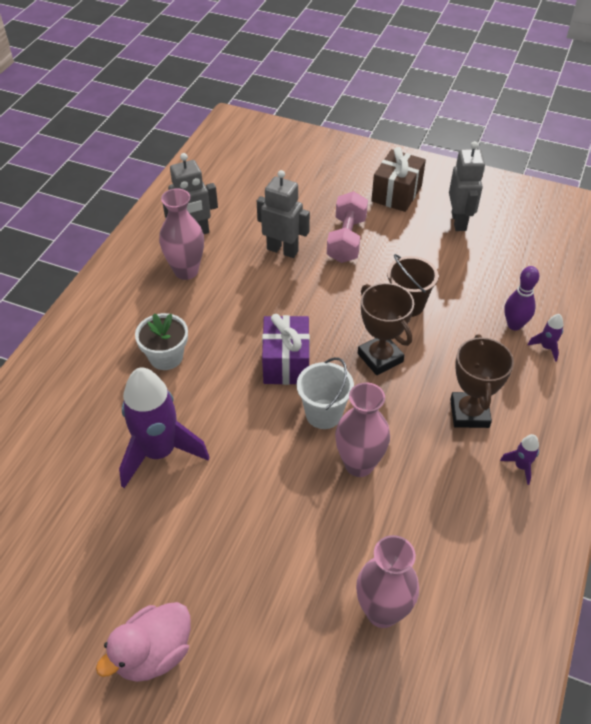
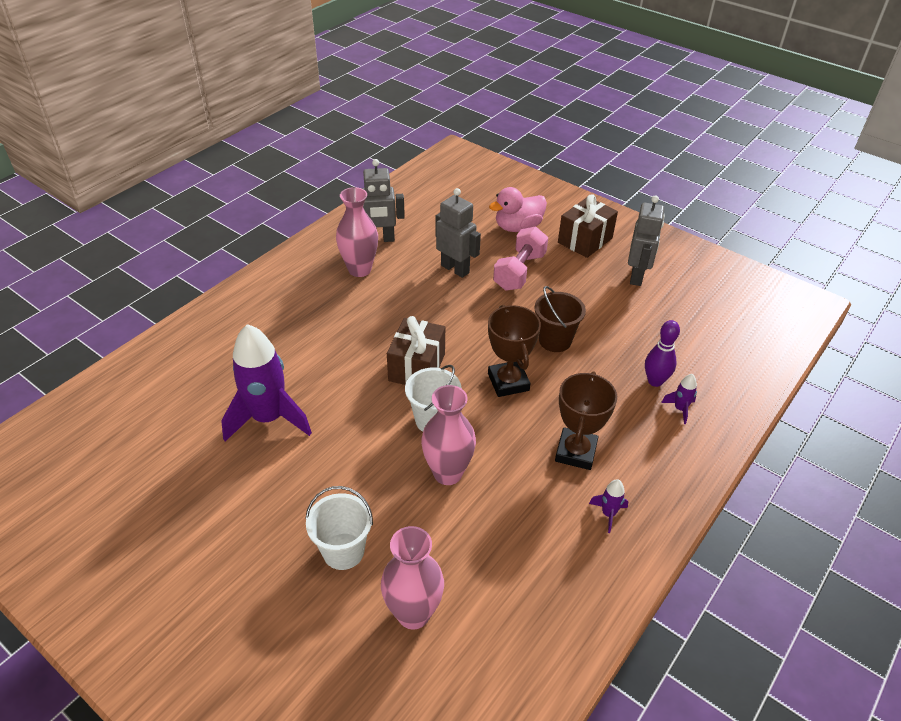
camera: 15 degrees right, 5 degrees down
pink duck [96,602,191,682] -> pink duck moved to [489,187,547,232]
white flower pot [135,313,188,370] -> none
purple gift [262,314,310,385] -> brown gift [387,316,445,385]
none -> white bucket [305,486,373,570]

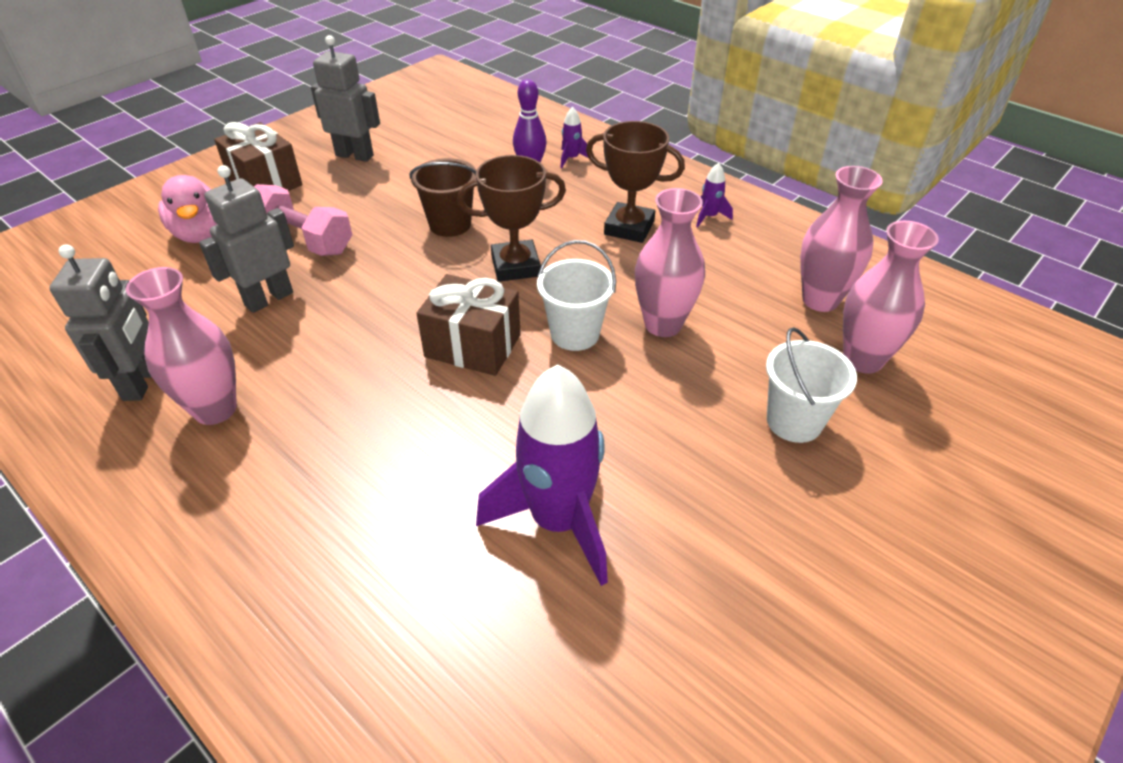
camera: 85 degrees left, 0 degrees up
none -> pink vase [800,166,883,312]

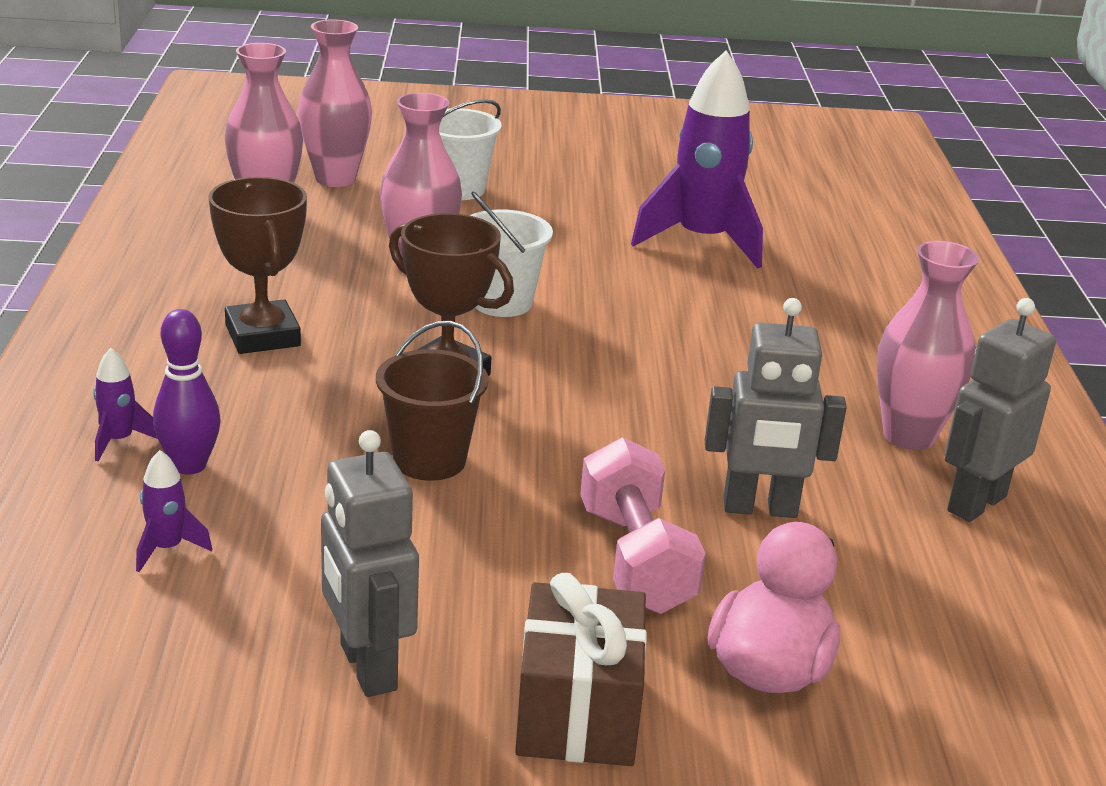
camera: 135 degrees left, 15 degrees down
brown gift [416,274,521,376] -> none
purple rocket [696,163,733,227] -> purple rocket moved to [136,450,212,572]

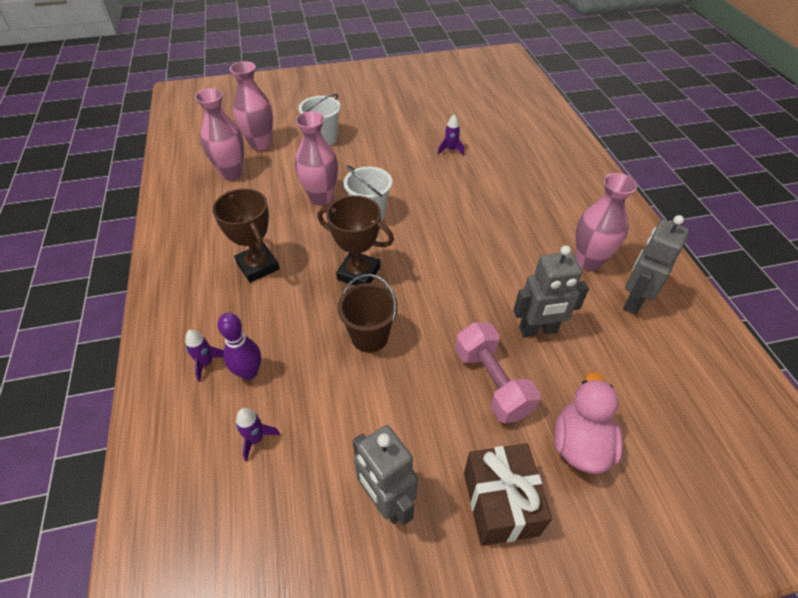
camera: 10 degrees left, 20 degrees up
purple rocket [631,50,763,269] -> purple rocket [438,115,464,155], size x0.41

